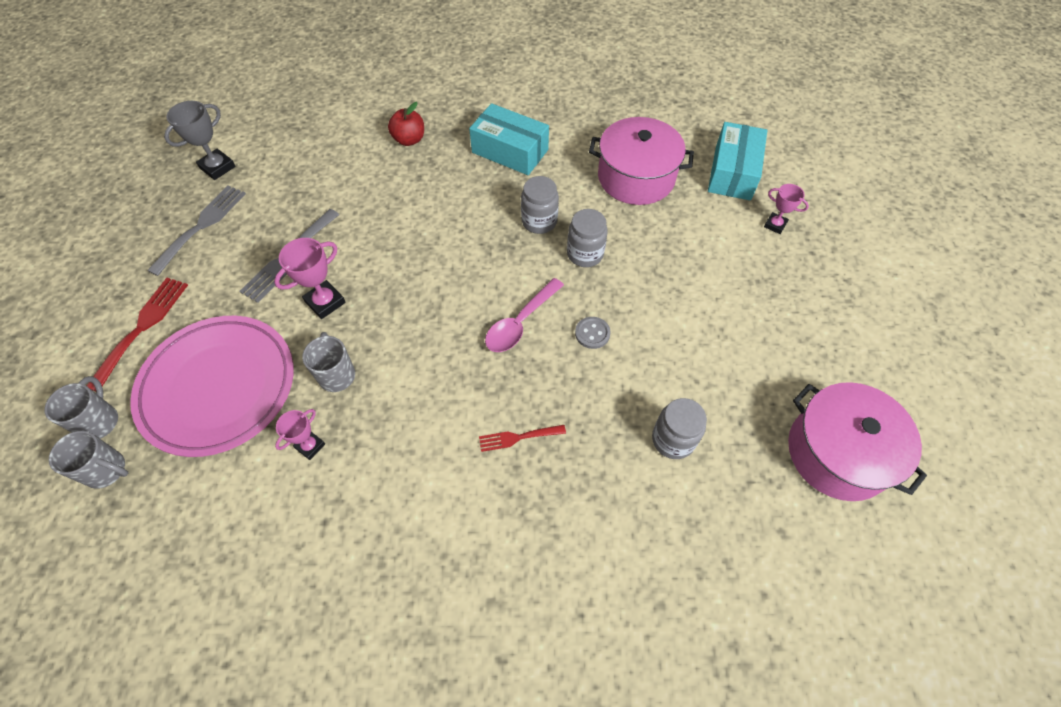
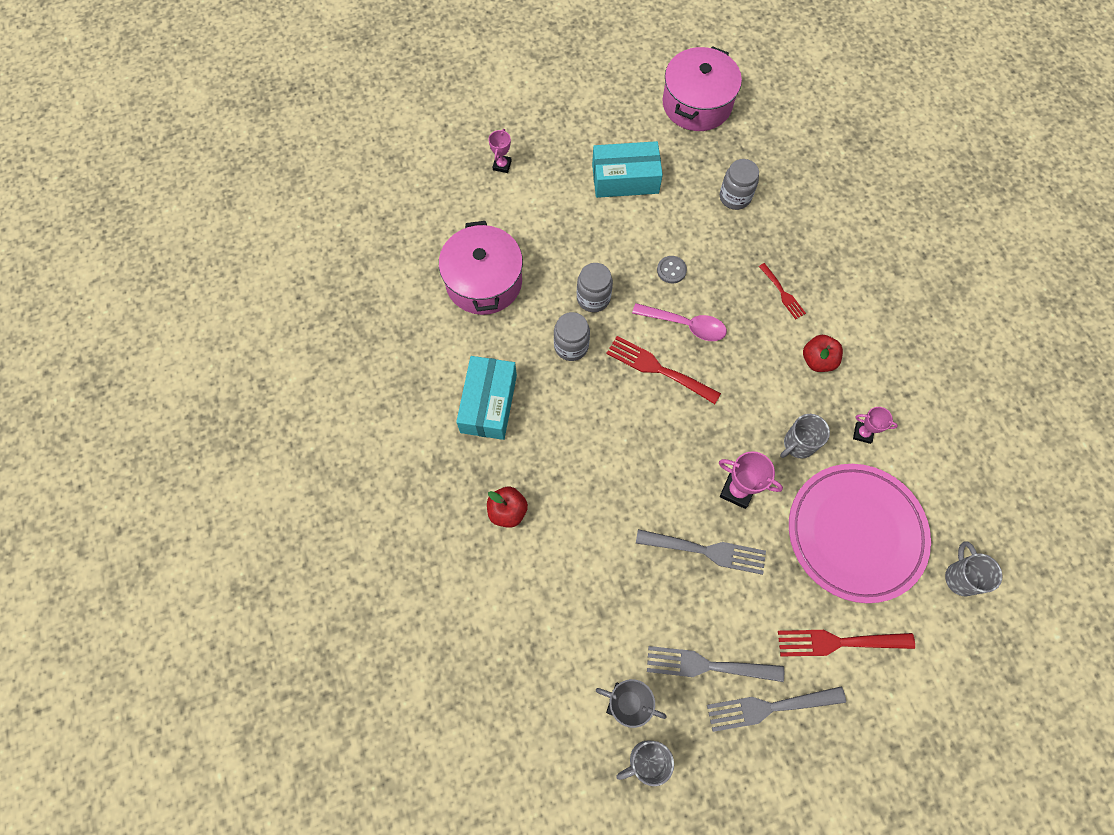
camera: 110 degrees left, 10 degrees up
grey mug [44,376,118,439] -> grey mug moved to [616,740,674,786]
turquoise box [708,122,767,200] -> turquoise box moved to [592,141,663,198]
none -> red fork [606,336,721,404]
none -> grey fork [707,686,846,732]
none -> red apple [803,335,843,372]

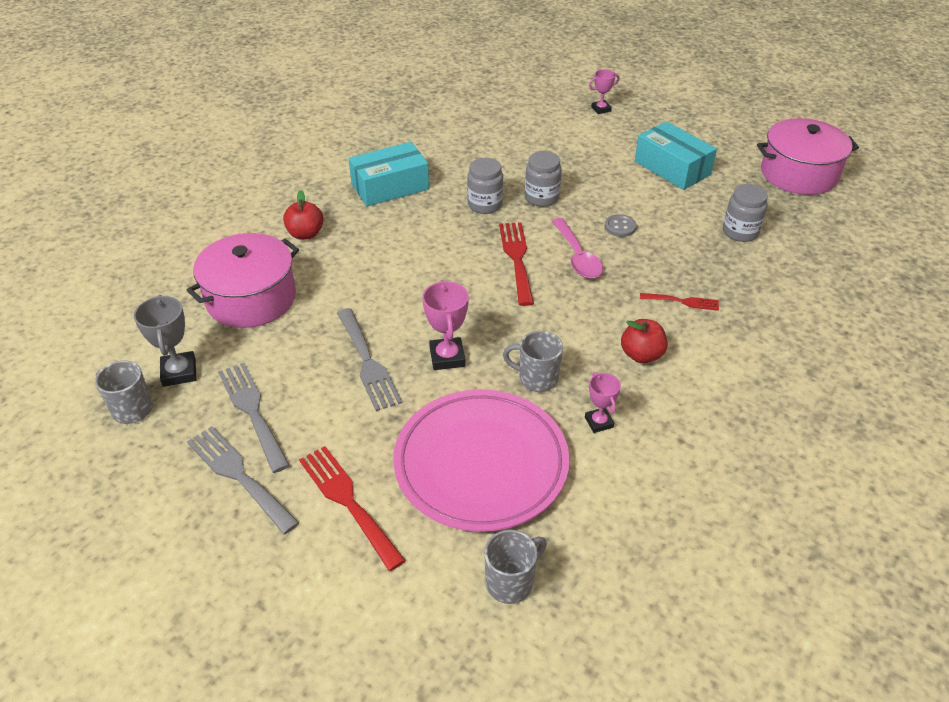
camera: 55 degrees right, 25 degrees down
pink pot [439,221,523,315] -> pink pot moved to [187,233,299,328]
red fork [759,263,806,319] -> red fork turned 105 degrees counterclockwise [640,293,719,311]

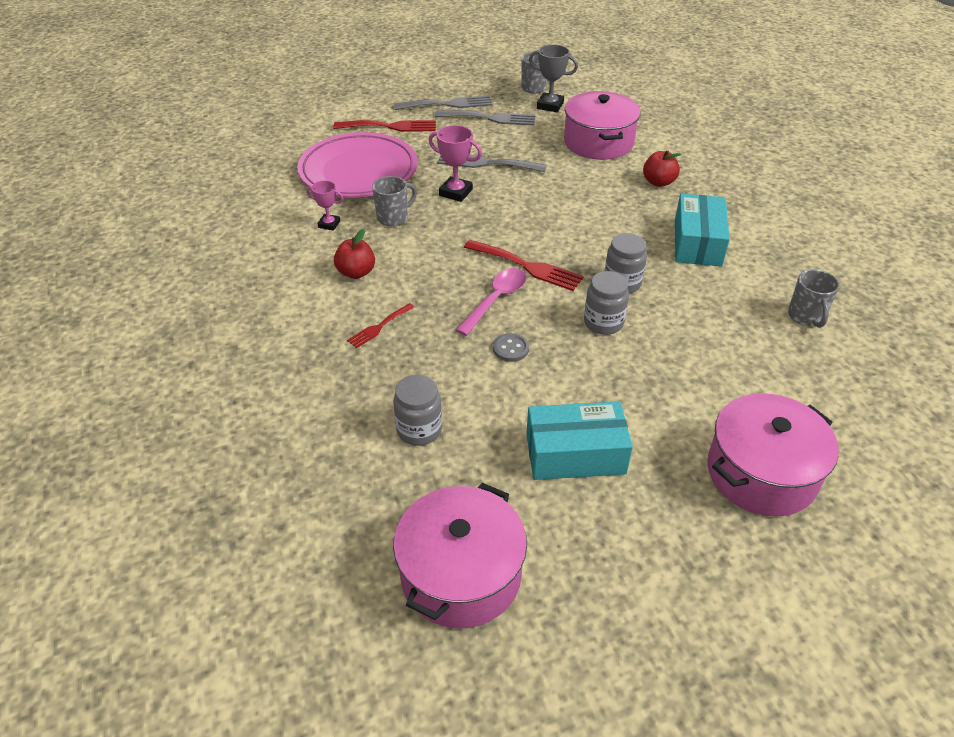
camera: 125 degrees right, 0 degrees up
grey mug [484,530,547,604] -> grey mug moved to [788,269,840,328]
pink spoon [552,218,603,279] -> pink spoon turned 105 degrees clockwise [456,268,527,336]
pink trophy [589,69,620,114] -> pink pot [707,393,839,517]

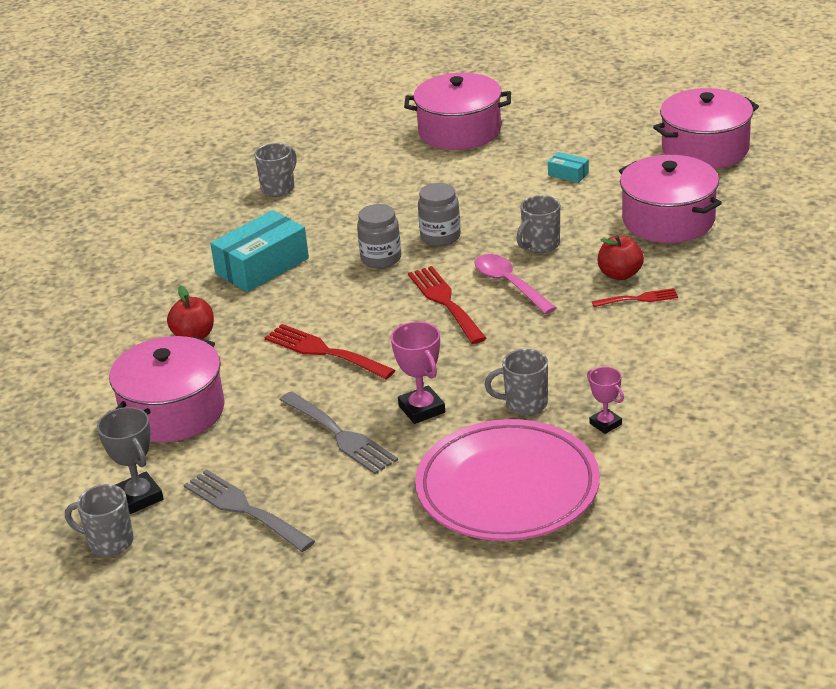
camera: 140 degrees left, 10 degrees down
red fork [334,120,436,132] -> red fork moved to [264,324,395,379]
red apple [334,229,375,279] -> red apple moved to [598,235,644,280]
grey jar [393,375,442,446] -> pink pot [619,155,722,243]
grey fork [394,95,493,110] -> none
pink spoon [456,268,527,336] -> pink spoon turned 75 degrees clockwise [475,254,556,314]
grey button [493,333,529,362] -> grey mug [516,195,560,253]
turquoise box [526,401,633,480] -> turquoise box [548,152,589,183], size x0.46

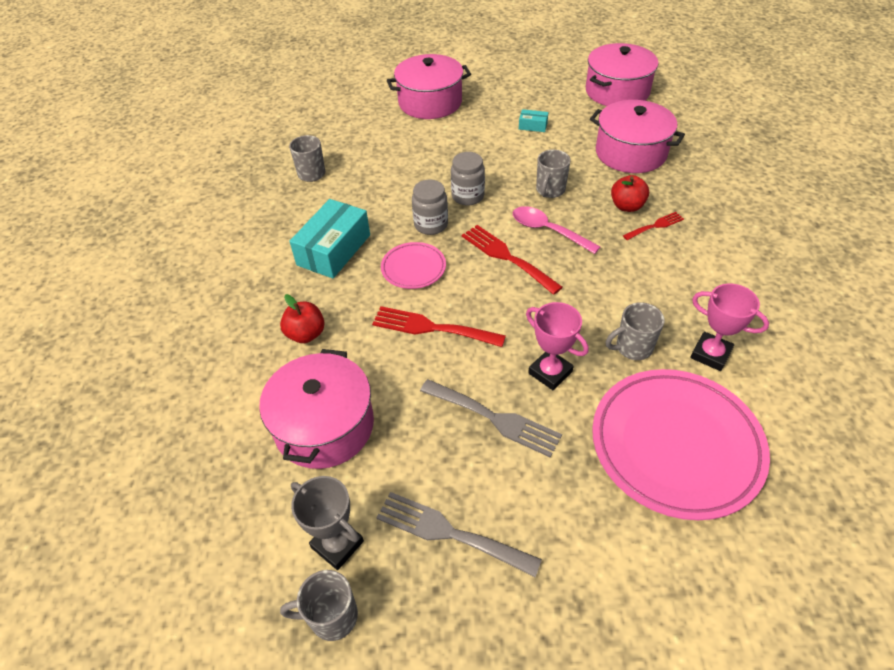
camera: 20 degrees left, 15 degrees up
pink trophy [587,367,624,434] -> pink trophy [690,284,769,371], size x1.55
none -> pink plate [381,242,446,289]

